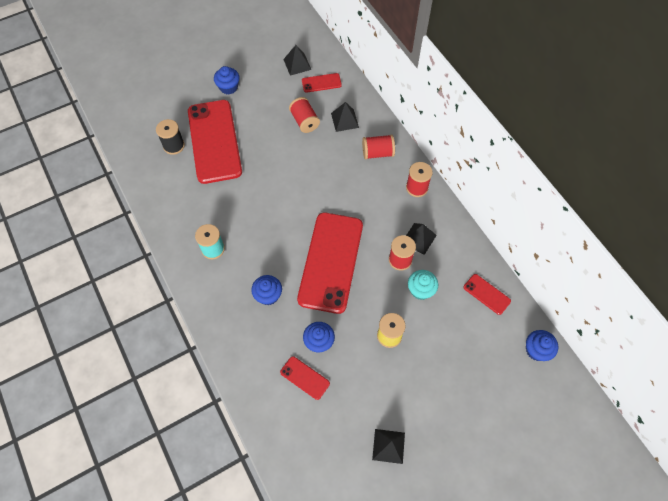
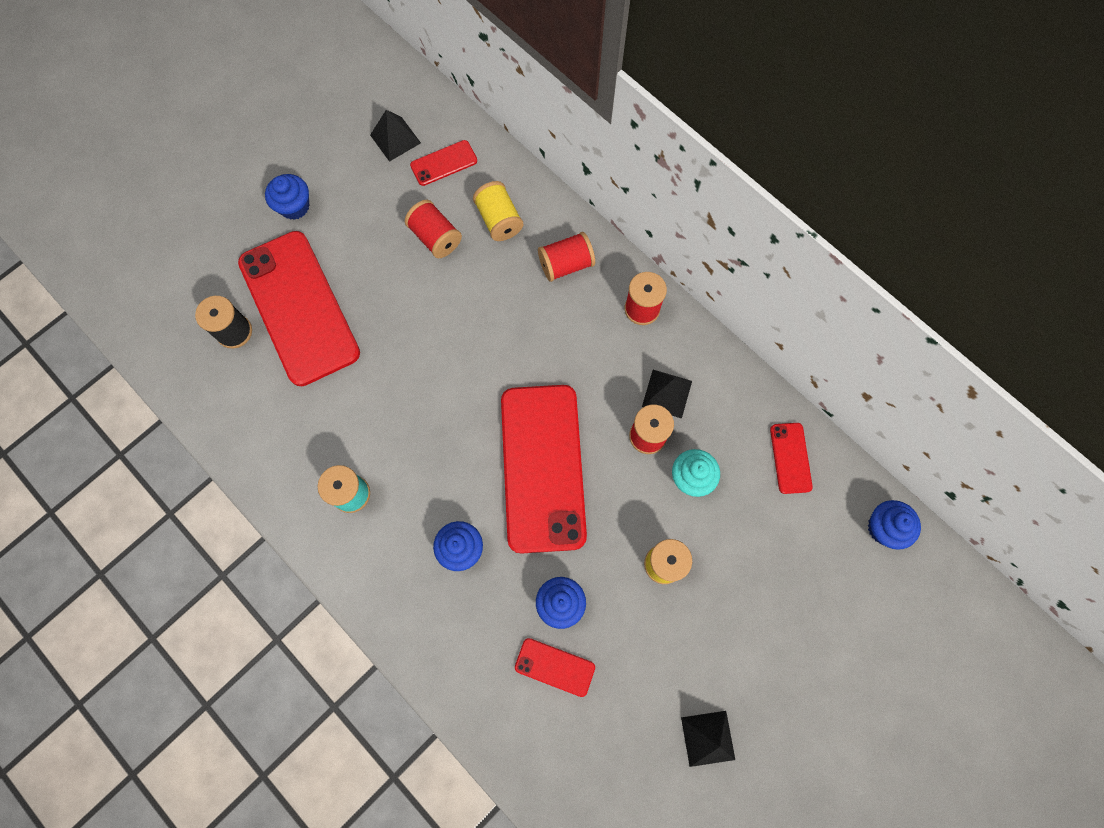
camera: 15 degrees left, 10 degrees up
black pyramid [331,102,359,132] -> yellow spool [473,181,523,241]
red phone [464,274,511,315] -> red phone turned 60 degrees clockwise [770,423,813,494]

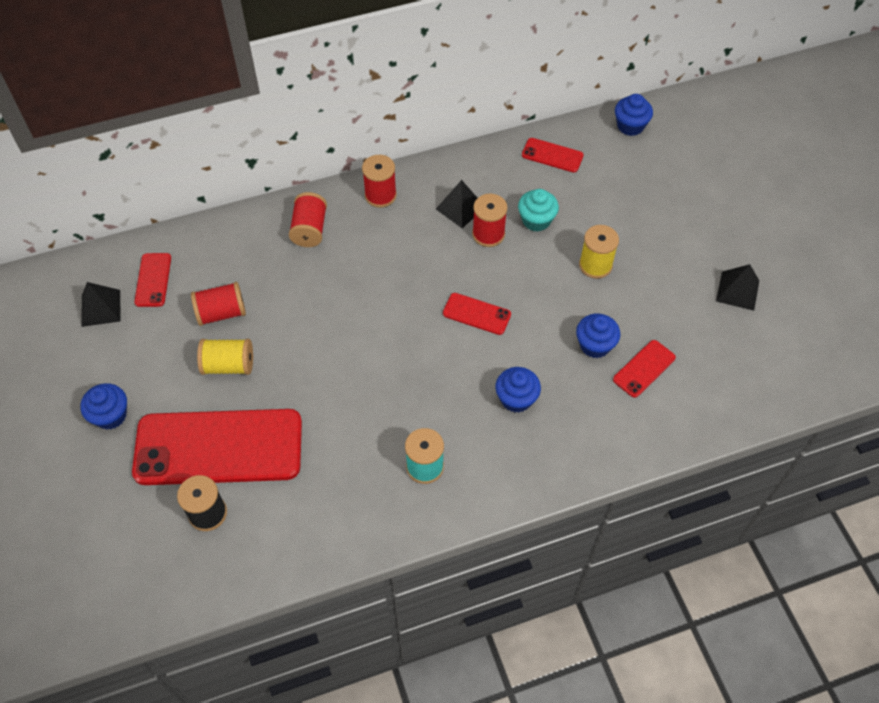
camera: 65 degrees left, 15 degrees down
yellow spool [473,181,523,241] -> yellow spool moved to [197,339,253,375]
red phone [501,385,587,554] -> red phone [443,293,511,335], size x0.43

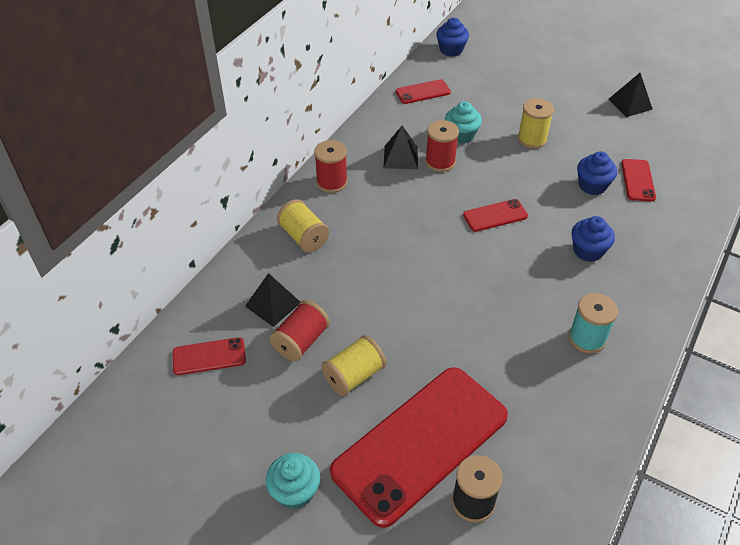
camera: 40 degrees left, 10 degrees down
blue cupcake [80,383,127,430] -> turquoise cupcake [266,453,320,509]
black pyramid [81,282,121,327] -> black pyramid moved to [245,273,300,327]
red phone [134,253,171,307] -> red phone turned 60 degrees counterclockwise [172,337,246,375]
red spool [289,192,327,247] -> yellow spool [277,199,329,252]

